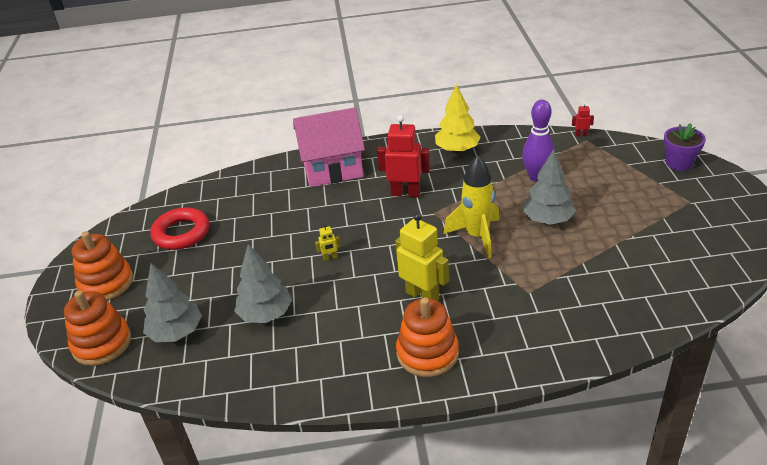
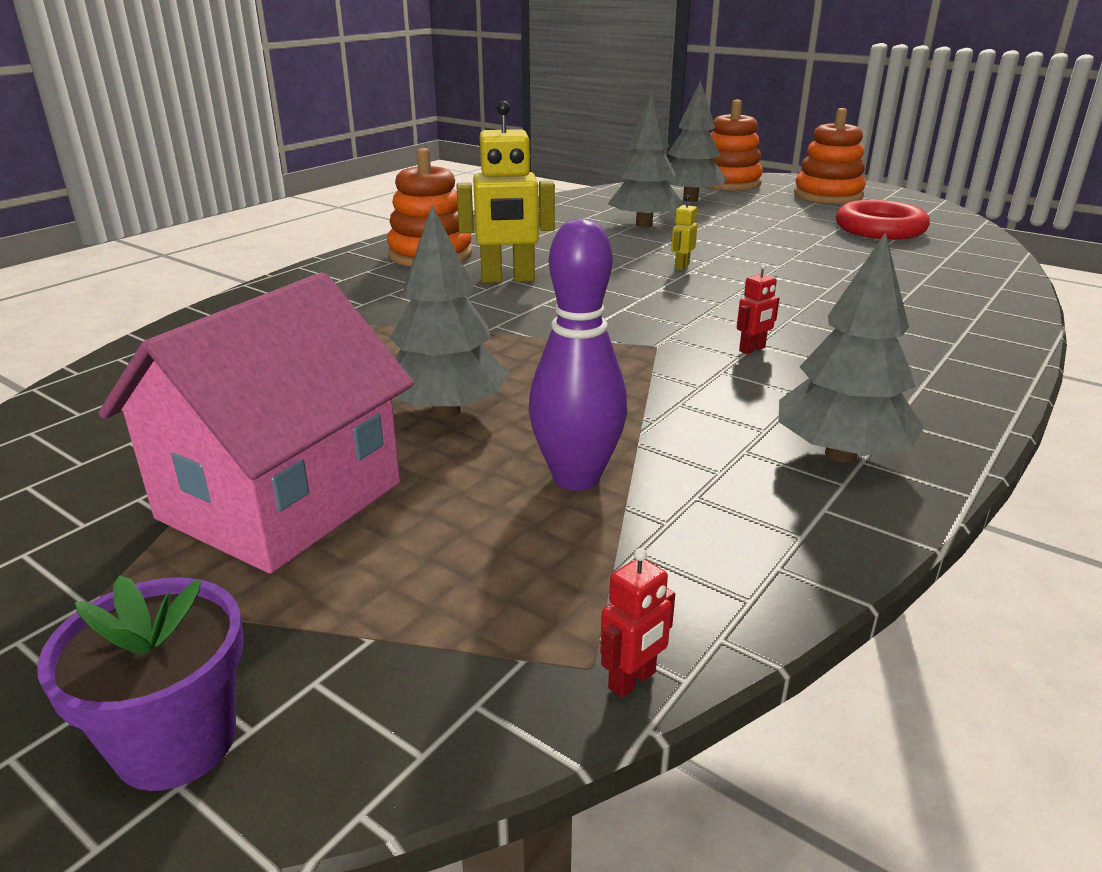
camera: 130 degrees right, 10 degrees down
pink house [293,108,365,187] -> pink house moved to [98,272,414,574]
red robot [377,115,430,197] -> red robot [737,263,779,354], size x0.44
yellow tree [435,84,481,153] -> grey tree [778,232,924,463]
yellow rocket [444,155,500,258] -> none

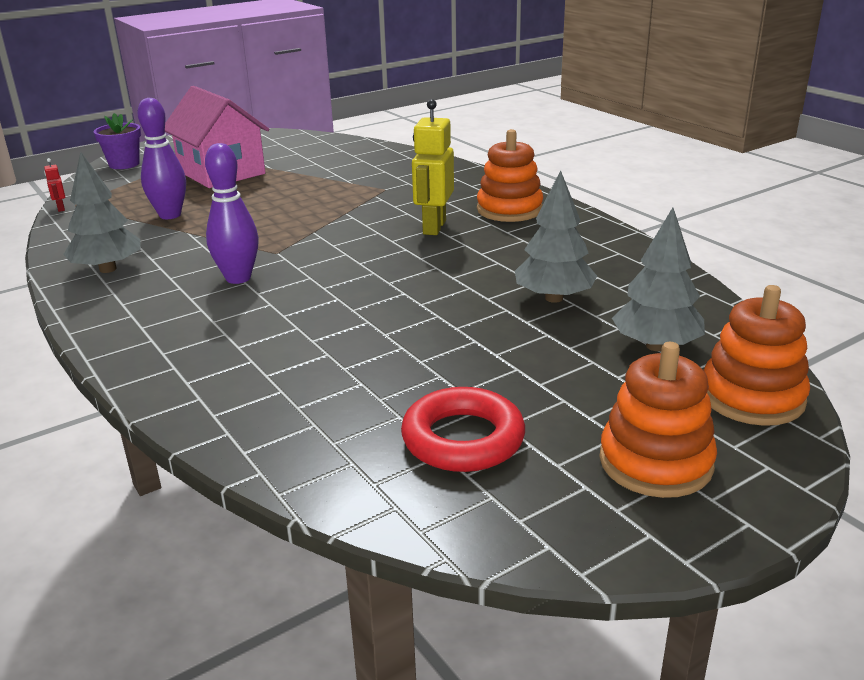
camera: 110 degrees right, 0 degrees up
grey tree [390,205,509,418] -> none
yellow robot [671,195,697,270] -> none
red robot [737,263,779,354] -> purple bowling pin [205,143,259,284]

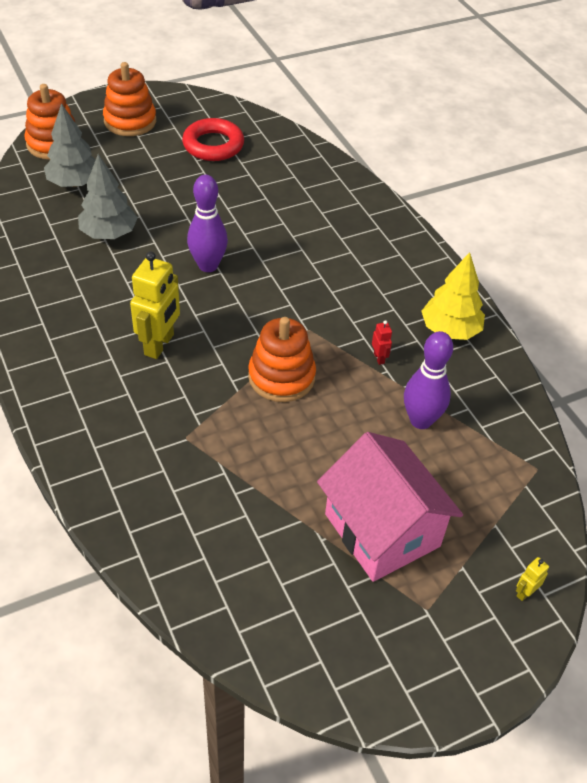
camera: 175 degrees left, 20 degrees up
red robot [44,158,65,212] -> red robot moved to [372,320,392,365]
grey tree [63,152,141,273] -> yellow tree [422,252,485,340]
purple flower pot [93,113,141,169] -> yellow robot [516,557,549,601]
purple bowling pin [205,143,259,284] -> purple bowling pin moved to [187,175,228,272]
orange stacking toy [477,129,544,222] -> orange stacking toy moved to [248,317,316,402]

